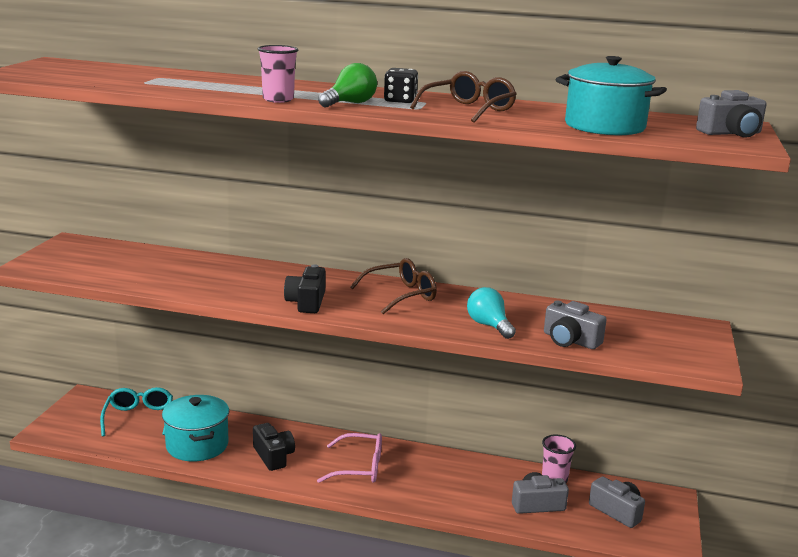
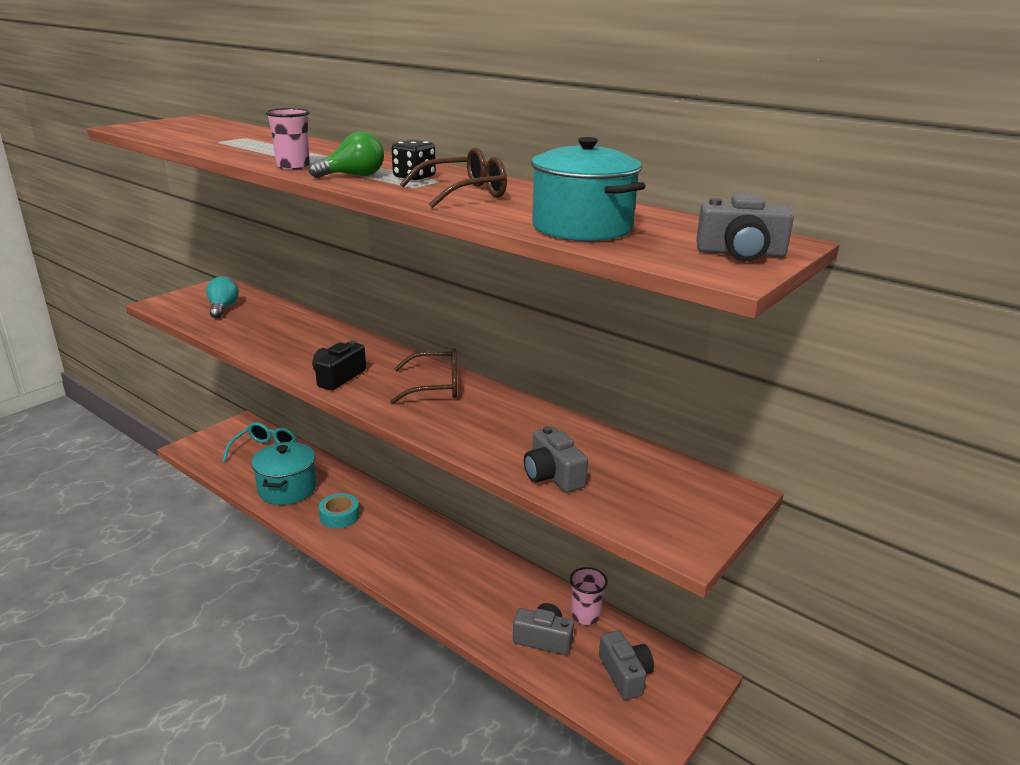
camera: 25 degrees right, 5 degrees up
black camera [253,423,295,471] -> turquoise tape [319,493,360,529]
pink glasses [317,433,382,483] -> none
turquoise light bulb [467,287,516,339] -> turquoise light bulb moved to [206,276,239,318]

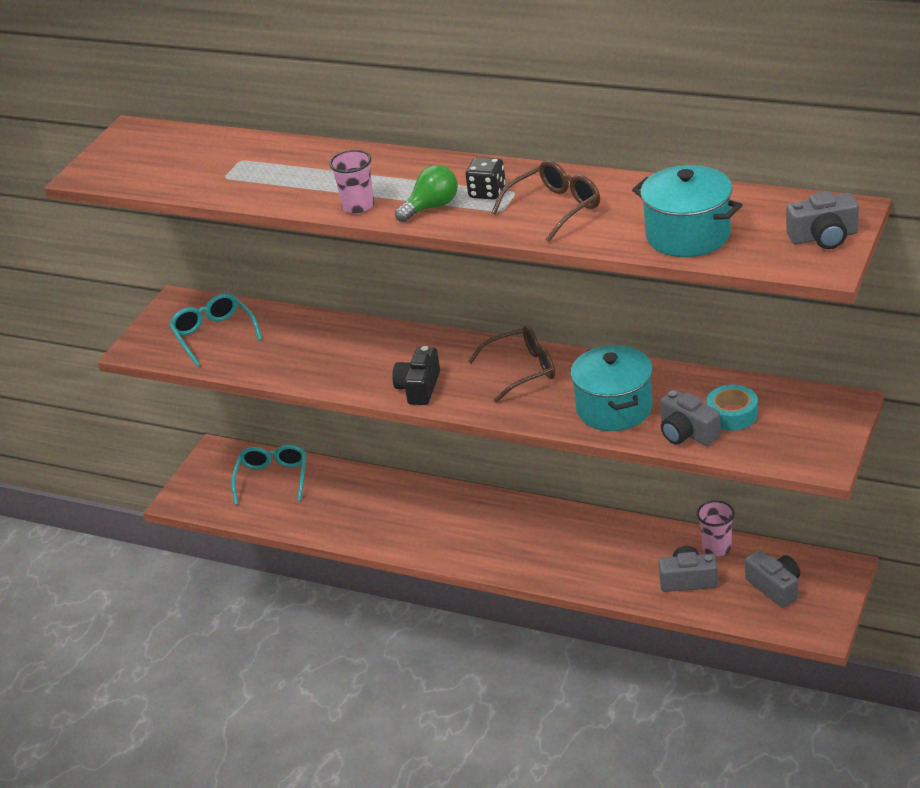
camera: 10 degrees left, 10 degrees up
turquoise light bulb [206,276,239,318] -> turquoise glasses [169,293,262,367]
turquoise pot [251,442,316,505] -> turquoise pot moved to [570,345,653,431]
turquoise tape [319,493,360,529] -> turquoise tape moved to [707,385,758,430]

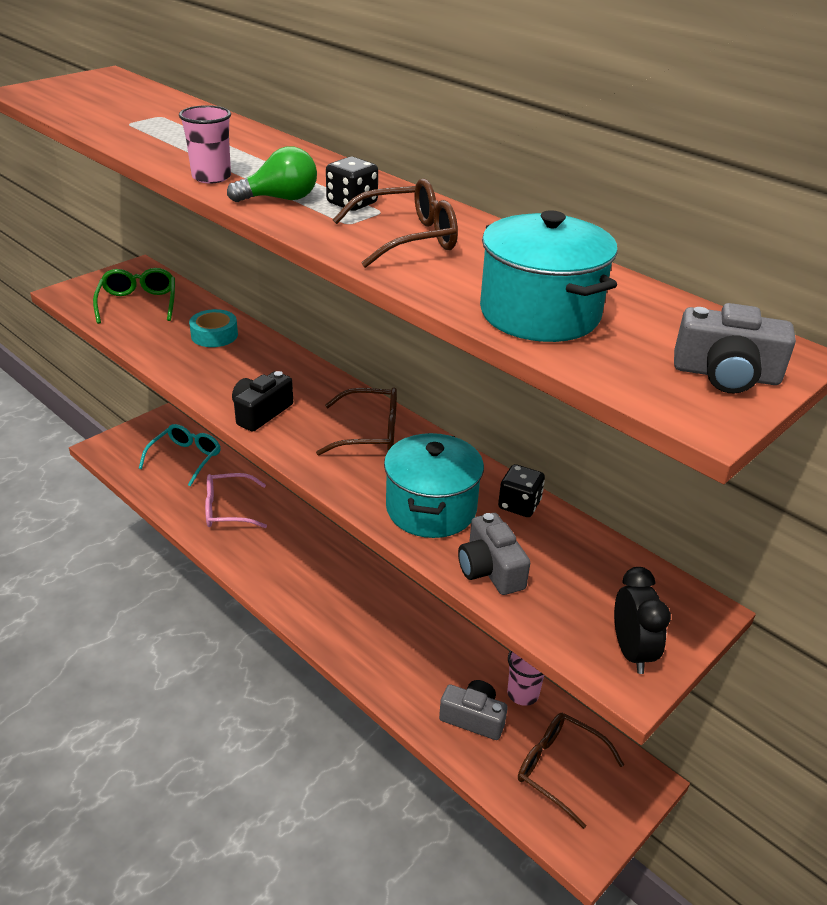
camera: 15 degrees right, 0 degrees up
turquoise glasses [169,293,262,367] -> green glasses [93,268,175,324]
turquoise tape [707,385,758,430] -> turquoise tape moved to [189,309,238,347]
grey camera [745,550,800,608] -> brown glasses [518,713,624,829]
none -> pink glasses [205,473,267,528]
none -> black dice [498,464,545,517]
none -> black clock [614,567,671,674]

